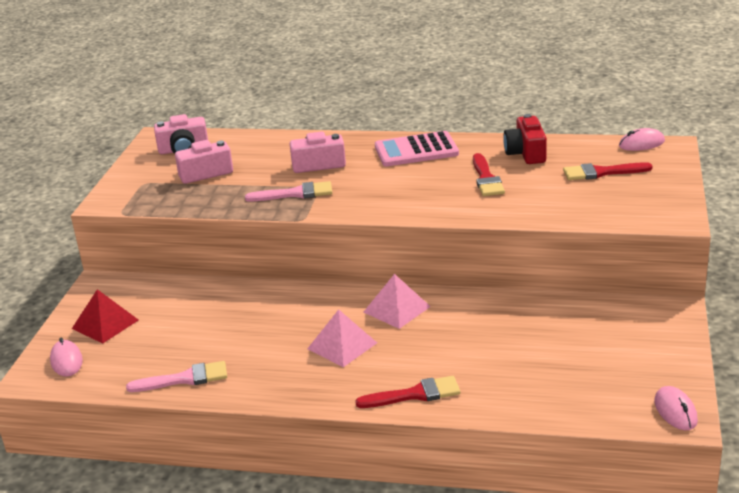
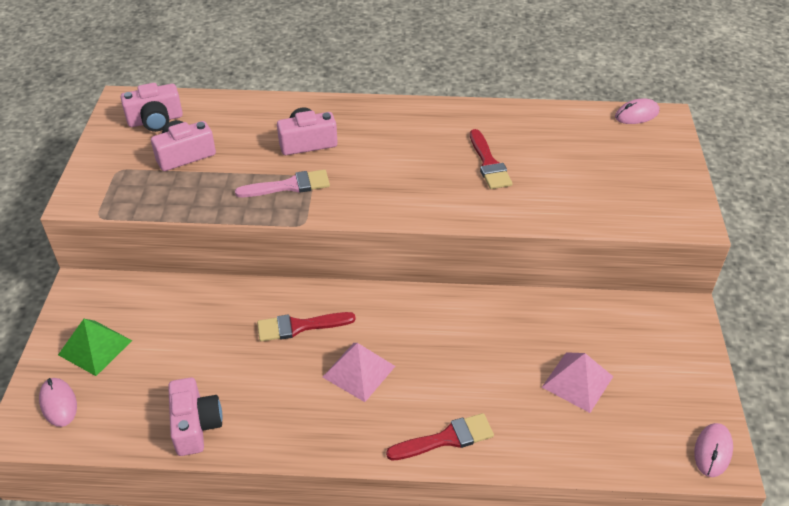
camera: 10 degrees left, 15 degrees up
red pyramid [72,289,138,344] -> green pyramid [58,319,132,376]
pink brush [126,361,227,392] -> pink camera [168,377,223,456]
pink pyramid [364,274,431,329] -> pink pyramid moved to [542,352,613,413]
pink calculator [375,131,459,166] -> none
red camera [503,114,547,164] -> none
red brush [563,162,653,180] -> red brush moved to [257,312,356,342]
pink mouse [654,386,698,430] -> pink mouse turned 45 degrees clockwise [694,423,733,477]

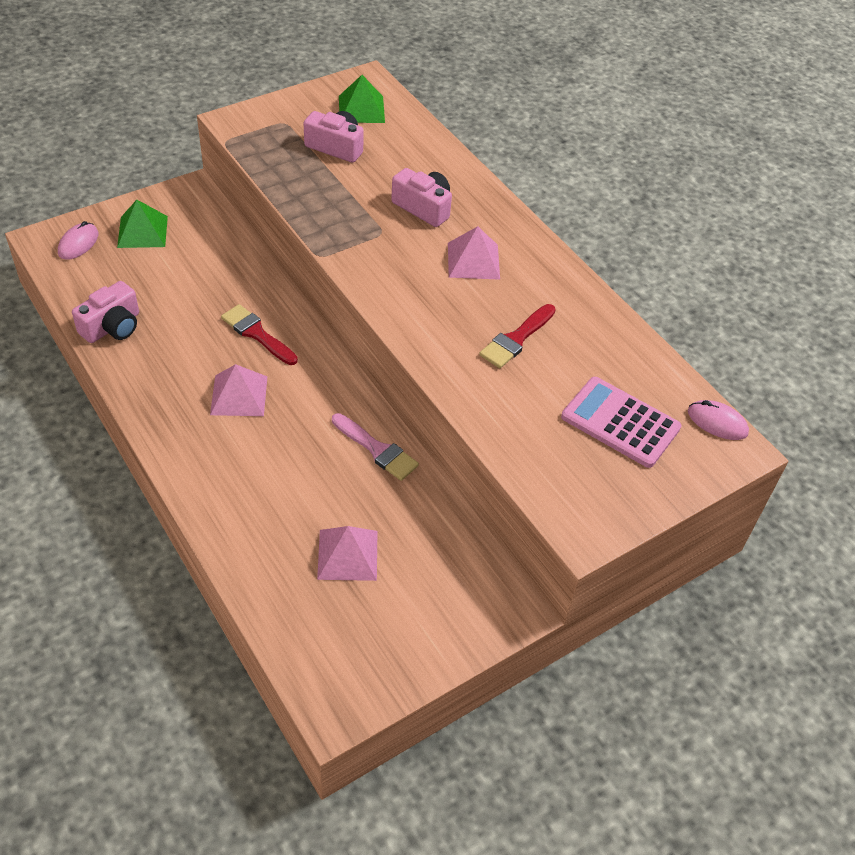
camera: 50 degrees right, 5 degrees up
pink camera [121,83,183,132] -> green pyramid [339,75,385,123]
pink brush [235,170,330,197] -> pink brush moved to [332,413,419,481]
red brush [386,413,494,461] -> none
pink mouse [694,423,733,477] -> none
none -> pink pyramid [448,226,500,280]
none -> pink calculator [561,377,681,468]

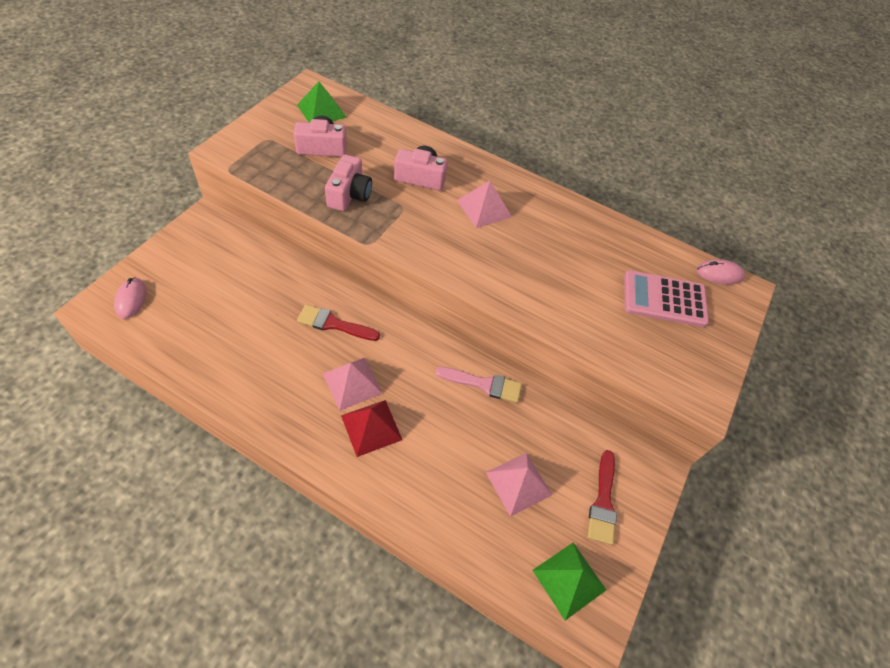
camera: 30 degrees left, 5 degrees up
pink camera [72,281,139,343] -> pink camera moved to [325,155,372,211]
green pyramid [117,200,168,248] -> green pyramid moved to [532,543,606,620]
red brush [479,304,556,368] -> red brush moved to [588,450,617,545]
none -> red pyramid [341,400,402,457]

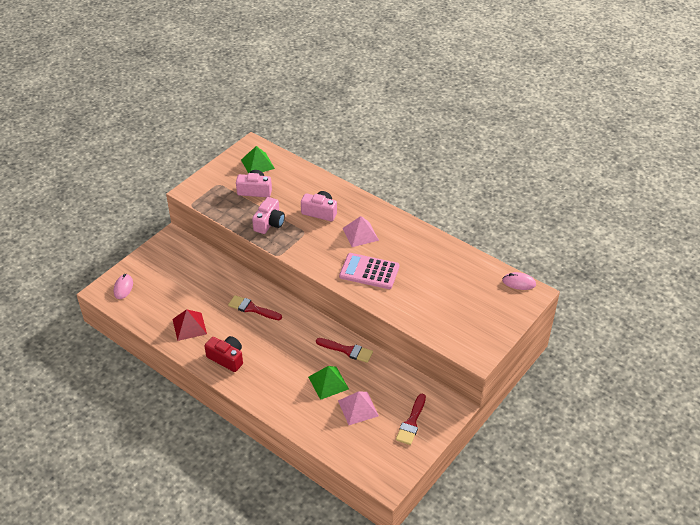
camera: 15 degrees right, 10 degrees down
pink pyramid [323,358,383,411] -> none
red pyramid [341,400,402,457] -> red pyramid moved to [172,309,207,341]
pink brush [435,367,522,403] -> red brush [316,338,373,363]
green pyramid [532,543,606,620] -> green pyramid moved to [308,366,349,400]
pink calculator [624,270,709,327] -> pink calculator moved to [339,253,400,289]
none -> red camera [204,336,243,372]

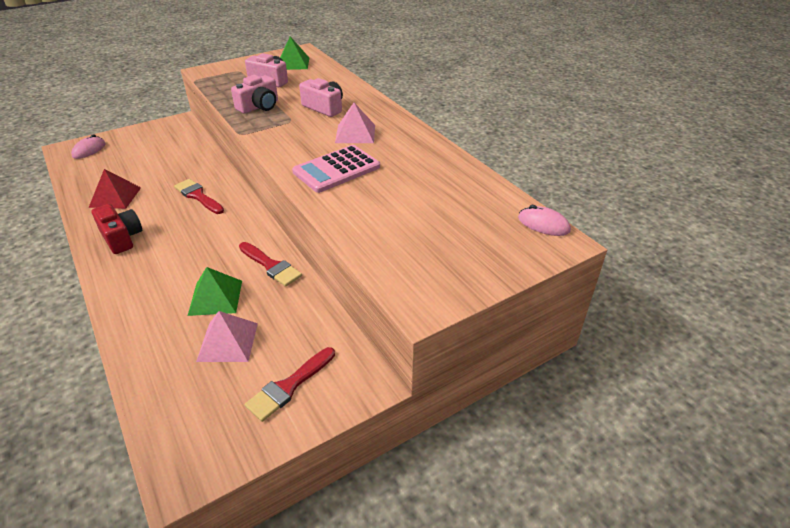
camera: 20 degrees right, 5 degrees down
pink calculator [339,253,400,289] -> pink calculator turned 75 degrees counterclockwise [292,145,380,193]

